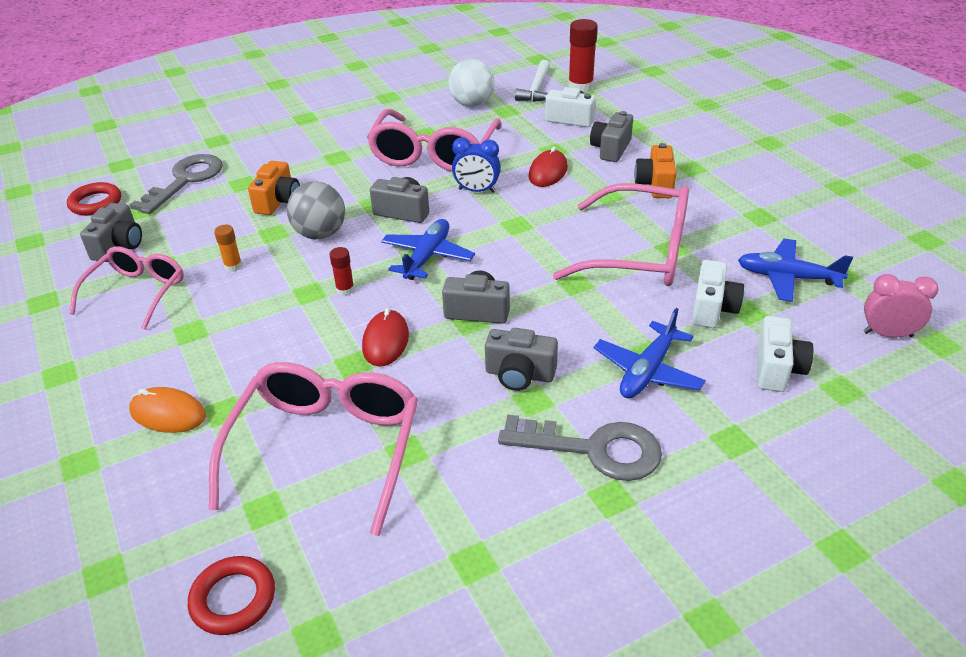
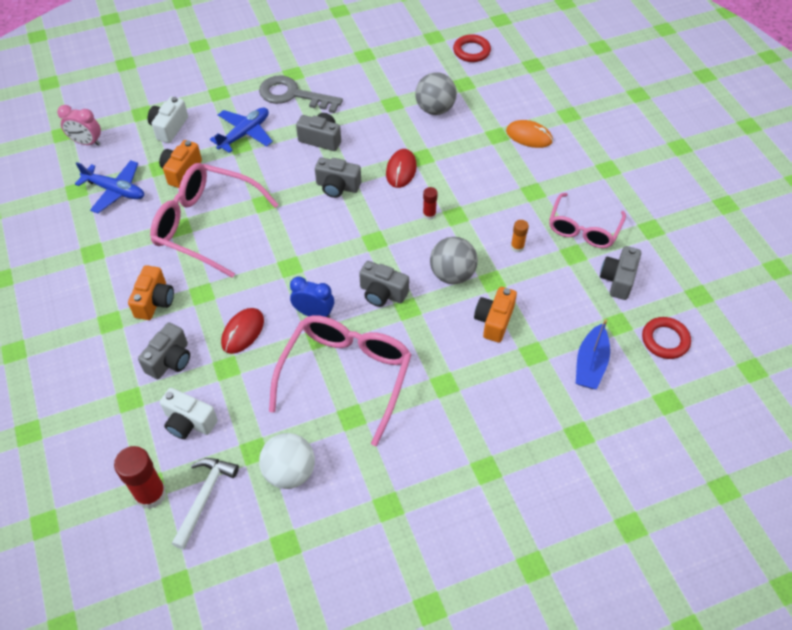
camera: 175 degrees left, 15 degrees up
grey key [130,154,223,214] -> blue boat [576,319,610,389]
pink glasses [209,362,418,536] -> grey ball [415,72,457,115]
blue plane [381,219,475,280] -> none
white camera [692,260,744,328] -> orange camera [159,140,202,188]

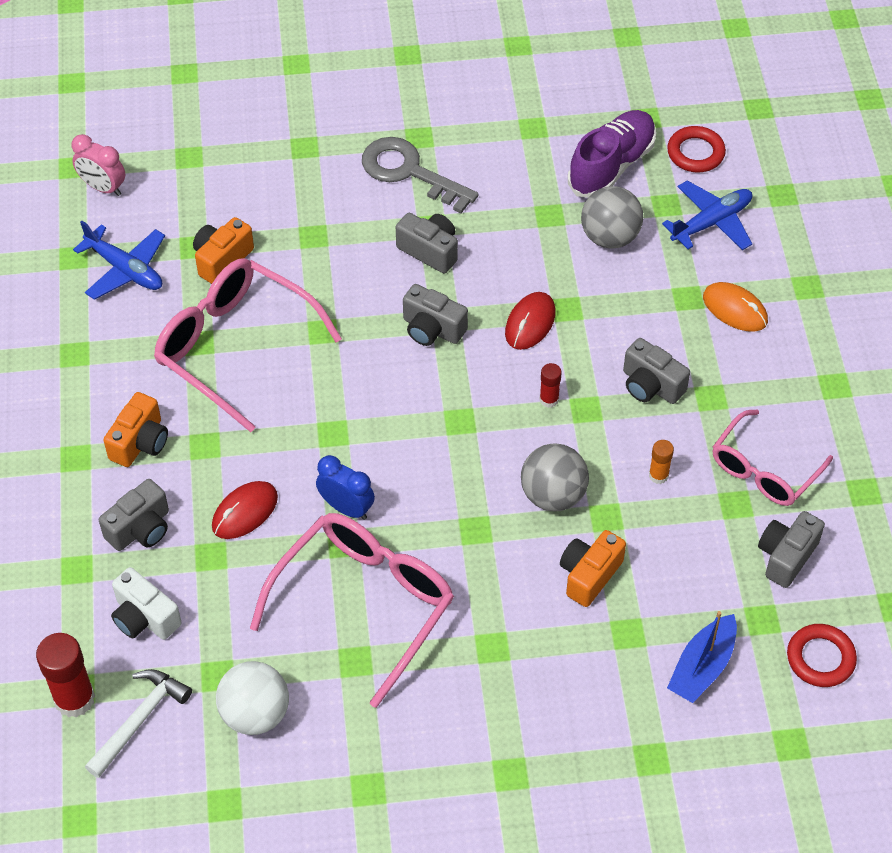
camera: 15 degrees right, 0 degrees up
white camera [147,97,188,143] -> none
blue plane [210,108,273,153] -> blue plane moved to [662,180,752,250]
grey camera [359,261,409,307] -> grey camera moved to [623,338,690,404]
none -> purple shoe [568,110,656,198]

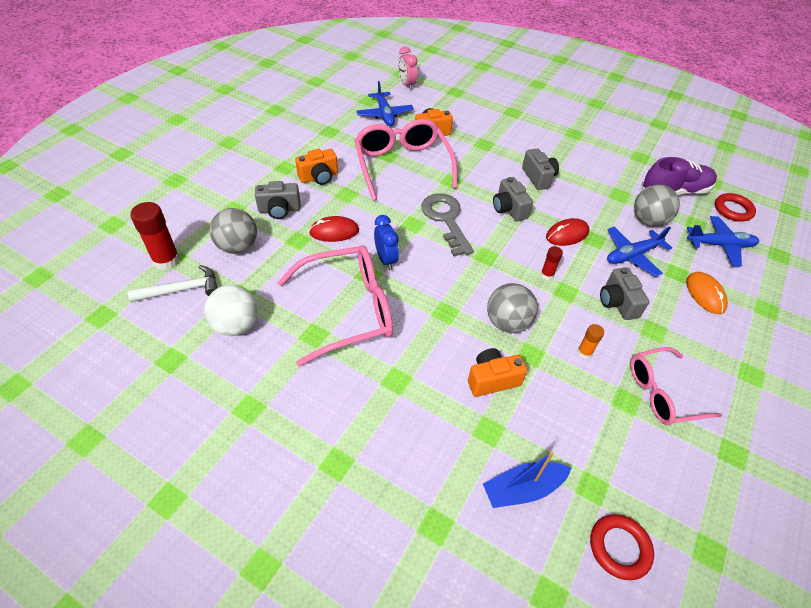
camera: 35 degrees right, 5 degrees down
white camera [111,567,182,640] -> grey ball [209,208,257,254]
grey key [362,137,479,213] -> grey key moved to [421,193,474,256]
grey camera [758,511,825,588] -> none
none -> blue plane [607,227,672,277]

